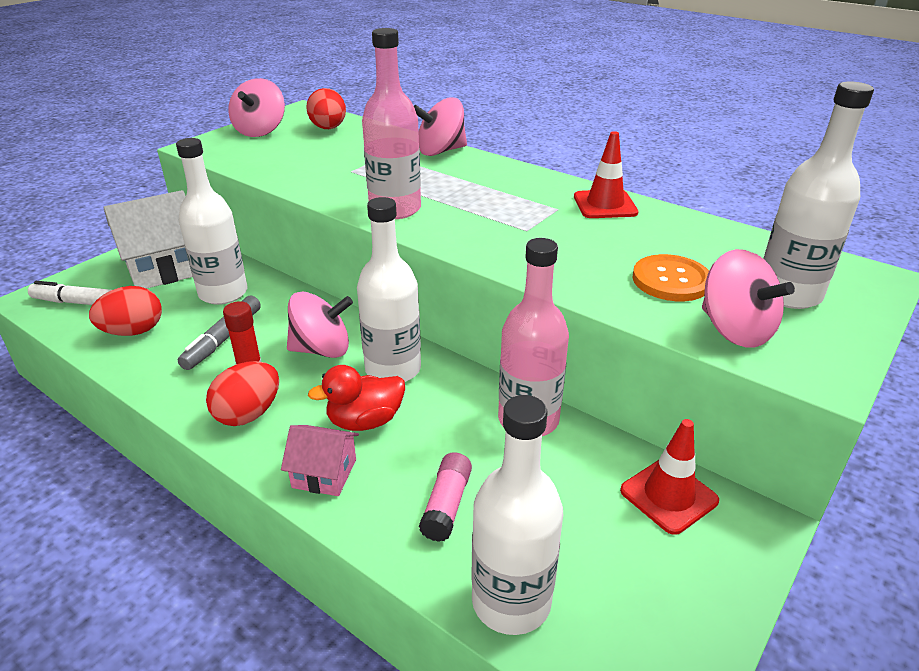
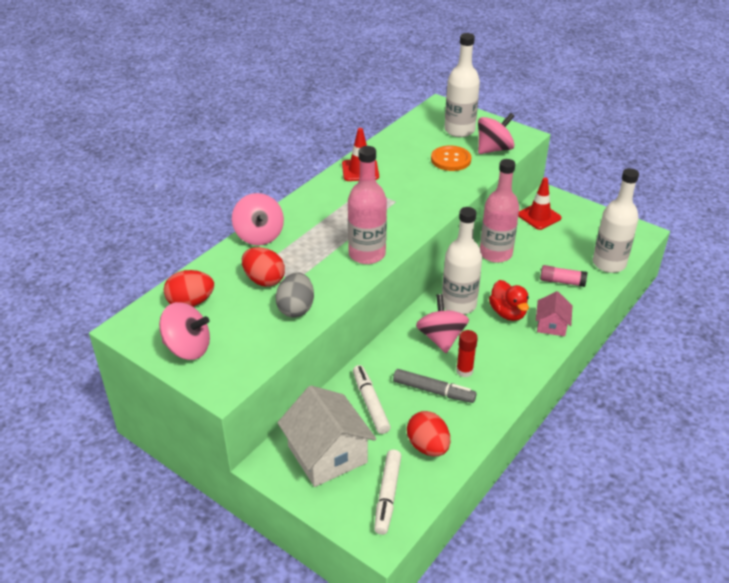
camera: 90 degrees left, 5 degrees up
white bottle [176,138,248,305] -> white marker [353,365,391,434]
red egg [206,361,279,426] -> red egg moved to [242,247,285,287]
none -> grey egg [276,272,314,317]

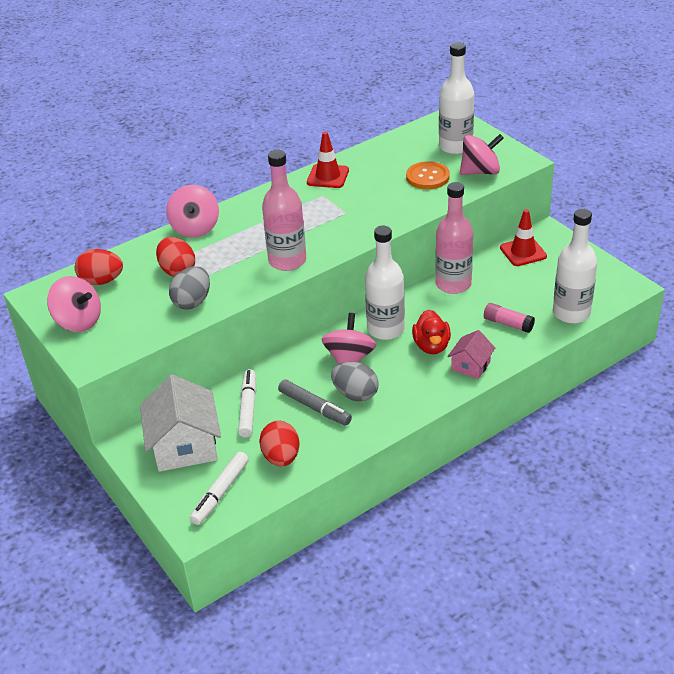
camera: 20 degrees right, 0 degrees up
red glue stick [456,330,478,377] -> grey egg [331,362,379,401]

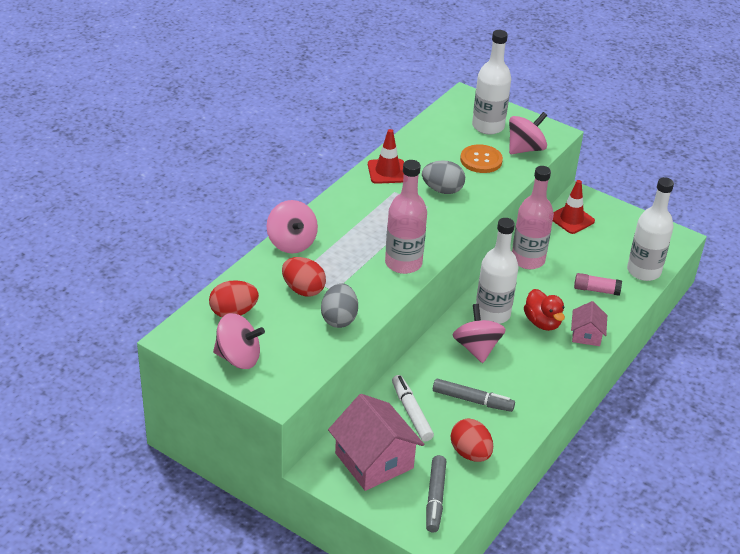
camera: 25 degrees left, 0 degrees up
white house [140,374,221,472] -> pink house [328,394,424,491]
white marker [190,452,249,525] -> grey marker [426,455,446,532]
grey egg [331,362,379,401] -> grey egg moved to [422,160,465,194]

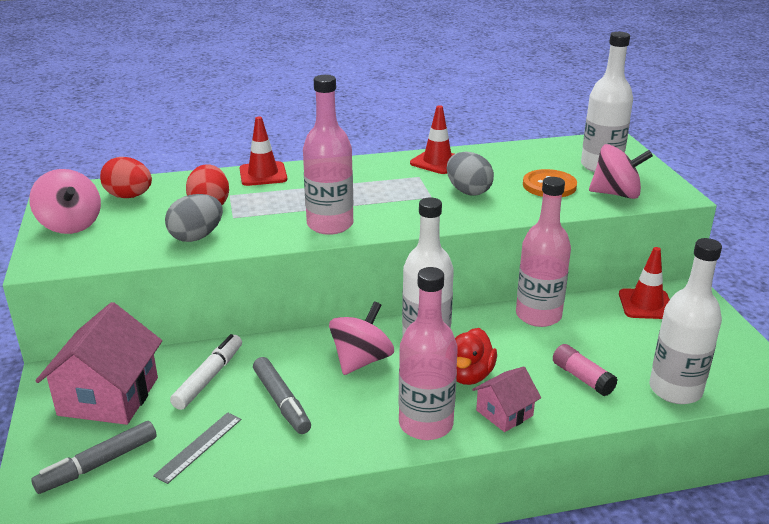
camera: 45 degrees right, 10 degrees down
pink spinning top [267,200,318,253] -> red traffic cone [240,117,287,186]
red egg [451,419,493,462] -> grey ruler [153,412,241,484]
none -> pink bottle [399,267,458,440]

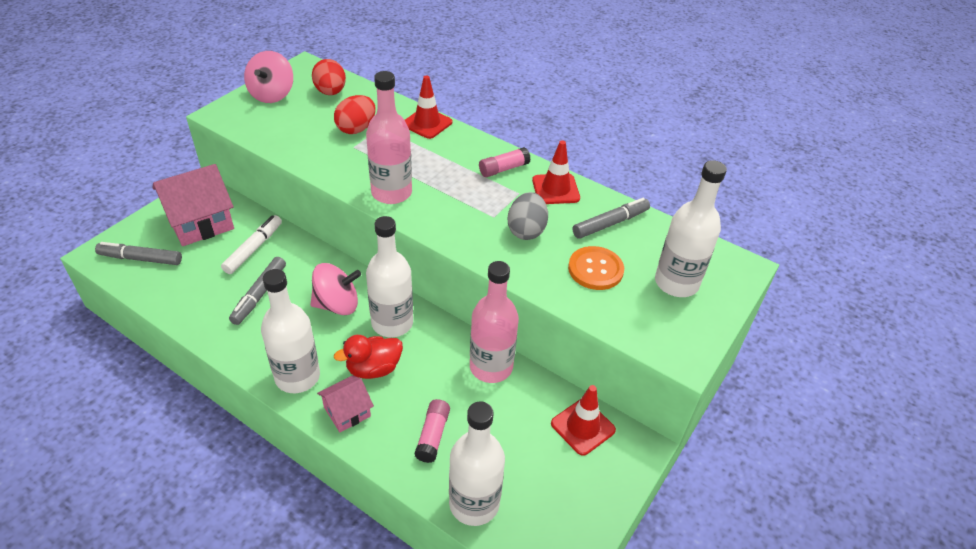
camera: 45 degrees right, 15 degrees up
grey ruler [153,412,241,484] -> none
grey egg [165,194,223,242] -> none
white marker [170,334,242,410] -> white marker turned 45 degrees counterclockwise [221,215,282,274]
pink bottle [399,267,458,440] -> white bottle [261,269,320,393]
pink house [472,367,541,432] -> pink house turned 45 degrees counterclockwise [317,375,374,432]
pink spinning top [589,144,653,199] -> none
none -> pink glue stick [479,147,531,177]
none -> grey marker [573,198,650,239]

